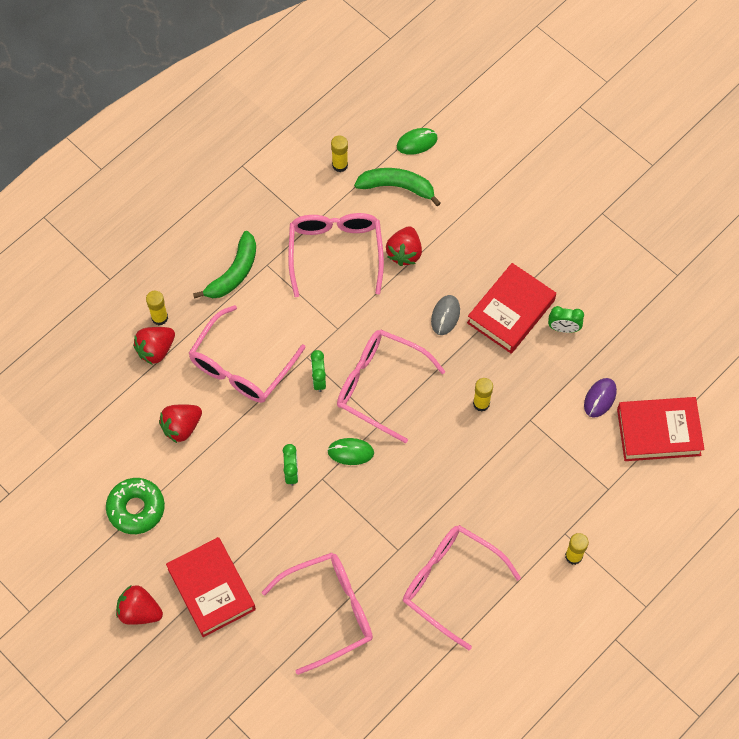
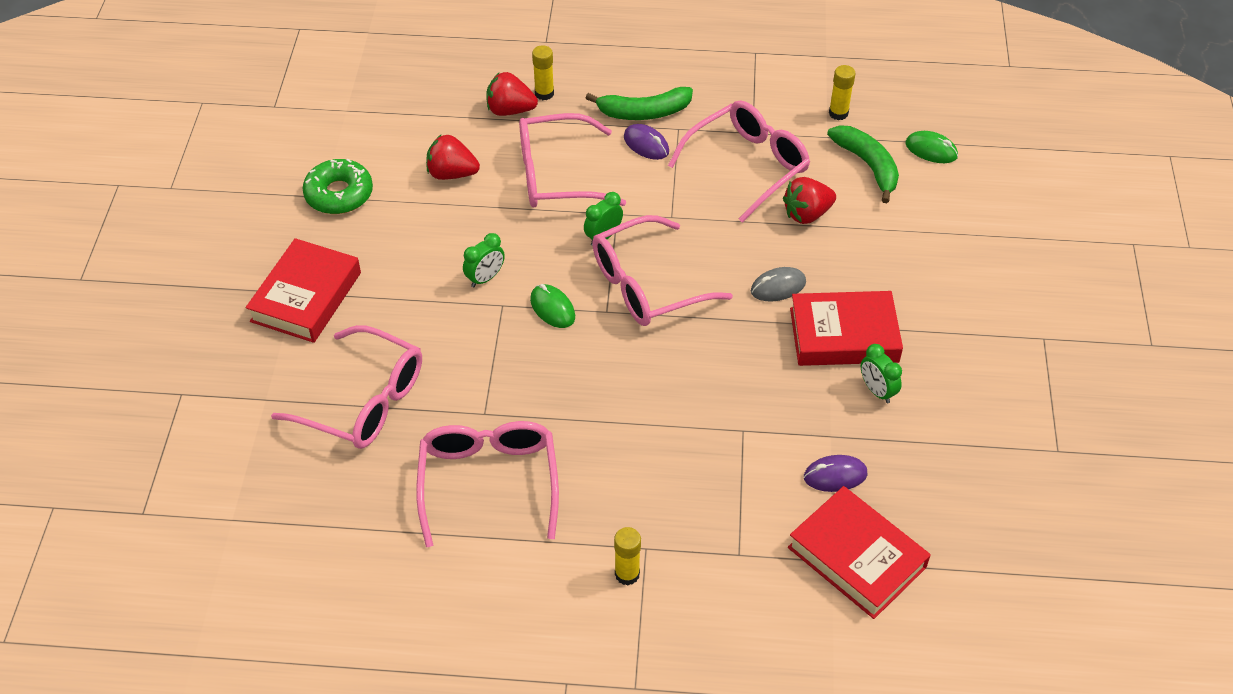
camera: 50 degrees right, 15 degrees down
red strawberry [116,585,163,625] -> none
pink glasses [337,330,446,443] -> pink glasses turned 105 degrees counterclockwise [592,215,733,326]
yellow glue stick [473,378,493,412] -> none
none -> purple mouse [624,124,669,160]

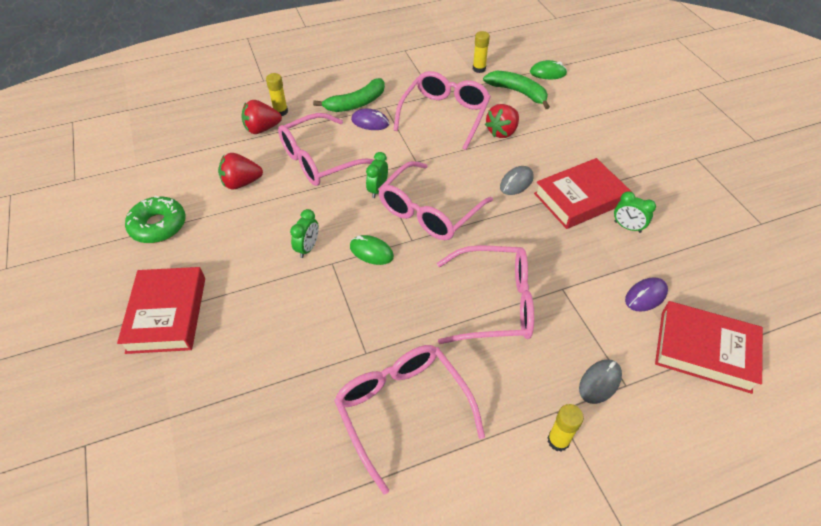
camera: 25 degrees left, 0 degrees up
pink glasses [271,325,422,449] -> pink glasses moved to [437,245,534,344]
none -> grey mouse [579,359,622,404]

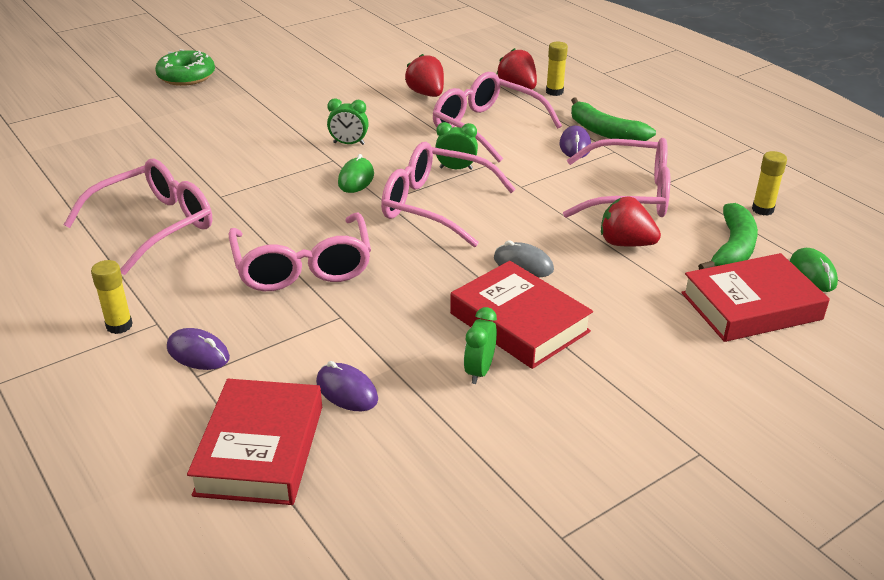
camera: 75 degrees right, 15 degrees down
red book [117,267,205,354] -> red book moved to [681,253,830,342]
green donut [125,196,186,243] -> green donut moved to [155,49,215,86]
grey mouse [579,359,622,404] -> purple mouse [167,328,230,370]

